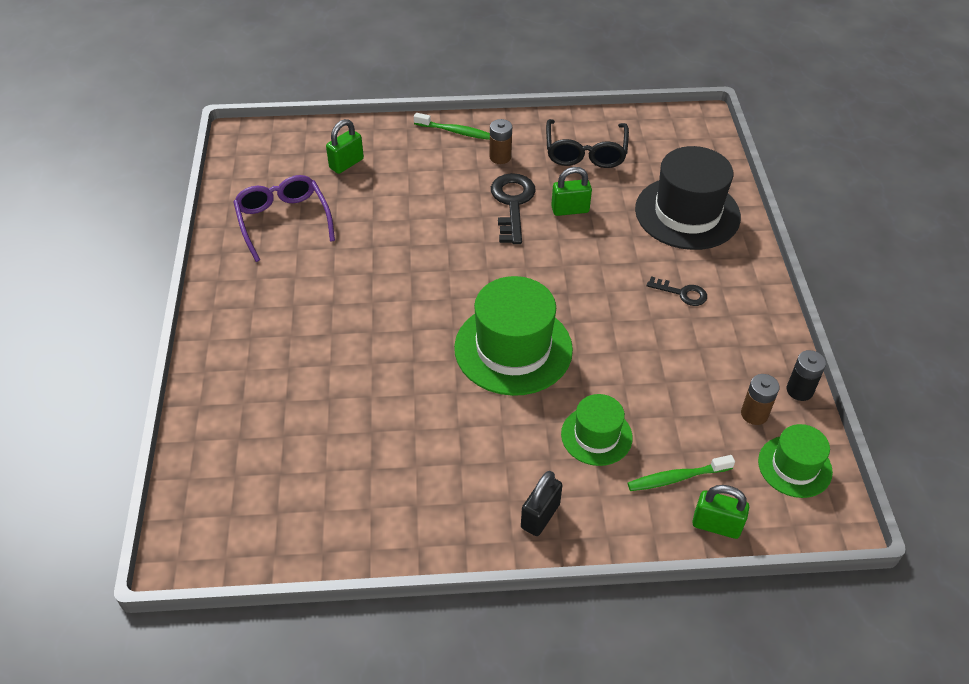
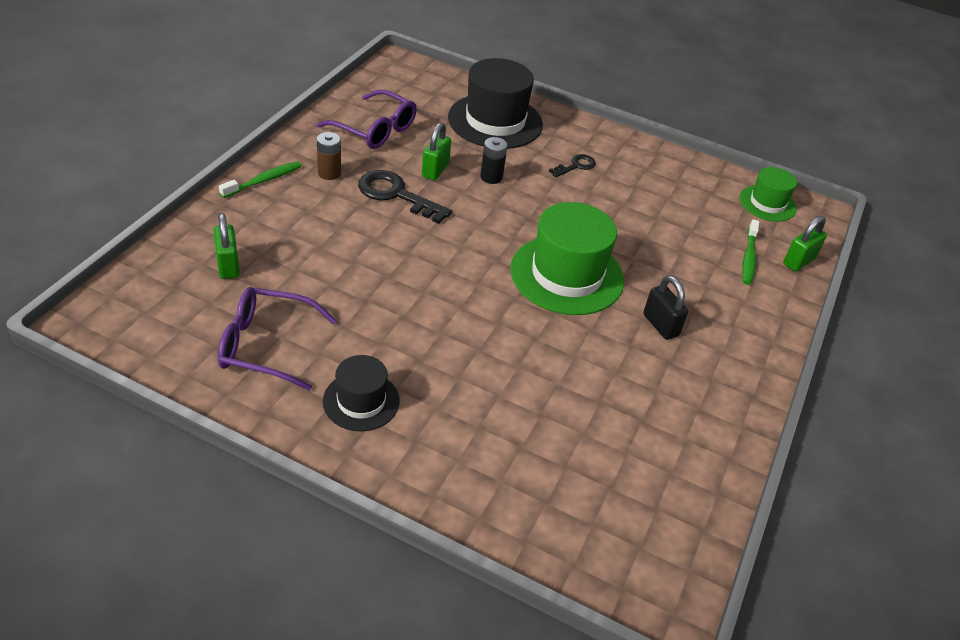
camera: 65 degrees left, 5 degrees down
black padlock [521,471,562,536] -> black padlock moved to [643,275,688,340]
black glasses [546,119,629,168] -> purple glasses [317,90,417,149]
green hat [561,394,633,466] -> none
brown battery [741,374,780,425] -> none
black battery [787,350,826,401] -> black battery moved to [480,137,508,184]
none -> black hat [323,355,400,431]

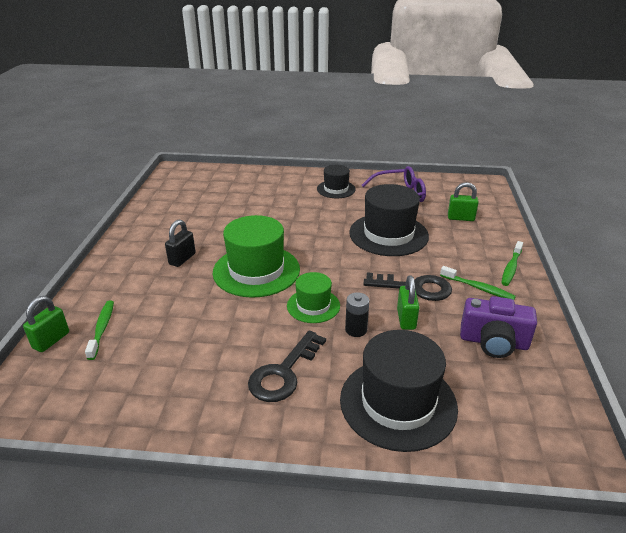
camera: 165 degrees right, 10 degrees down
green padlock [213,213,240,279] -> green padlock turned 45 degrees counterclockwise [448,182,479,221]
purple glasses [317,90,417,149] -> purple camera [460,296,537,358]
brown battery [317,132,341,180] -> green toothbrush [440,266,516,300]
black key [549,154,596,177] -> black key [248,330,326,402], size x1.78
black padlock [643,275,688,340] -> black padlock turned 75 degrees clockwise [165,219,196,267]
green hat [740,167,797,222] -> green hat moved to [287,272,340,323]
none -> black hat [349,184,429,256]

